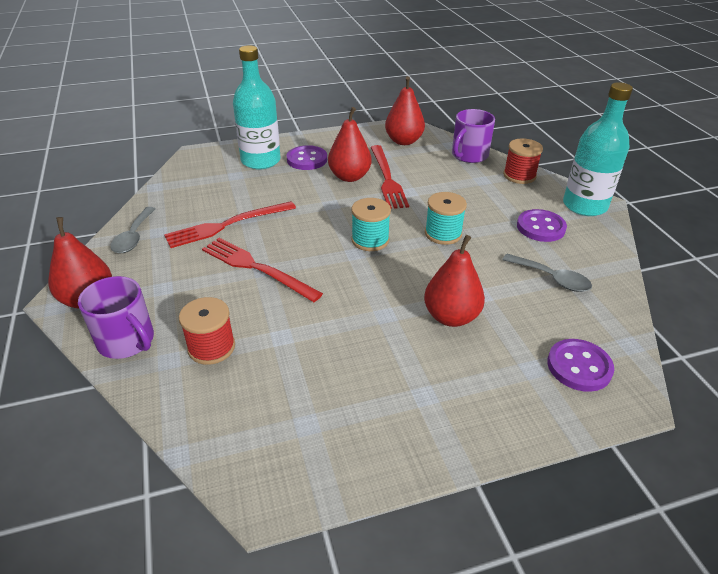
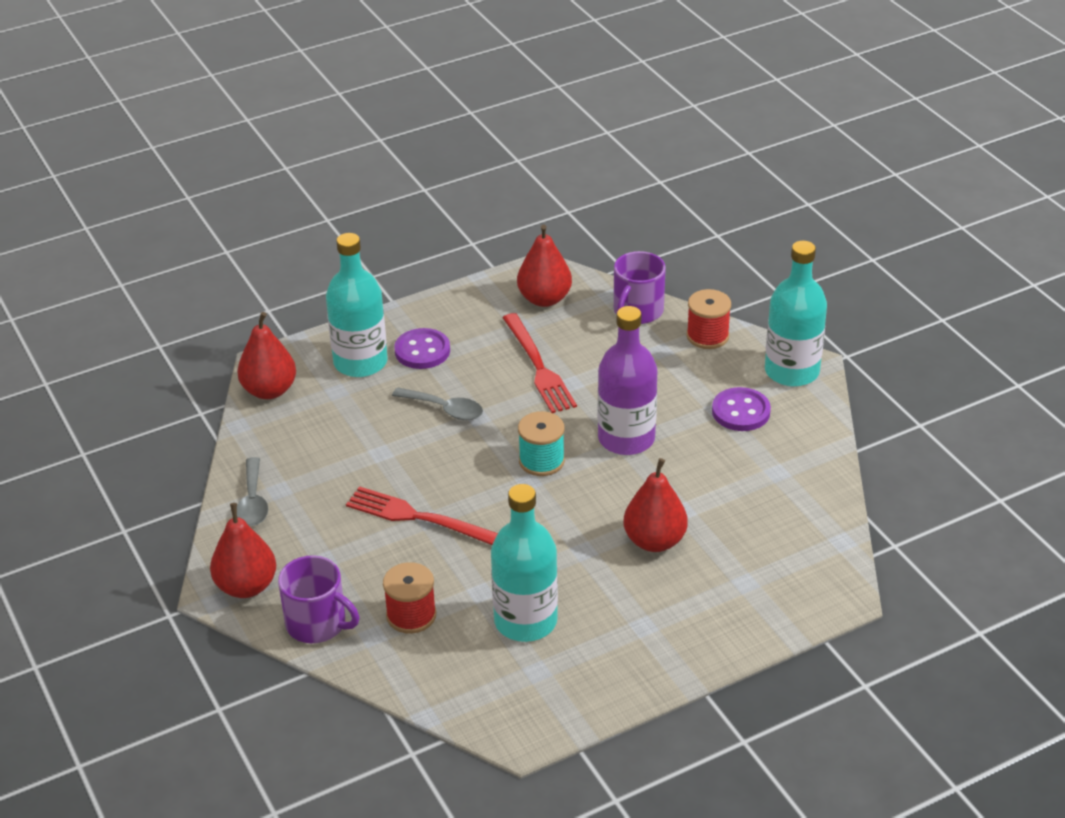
camera: 10 degrees left, 0 degrees up
red fork [164,201,296,248] -> none
red pear [328,107,372,182] -> red pear moved to [237,312,296,399]
turquoise spool [425,192,467,245] -> purple bottle [598,306,658,455]
grey spoon [502,254,592,292] -> grey spoon moved to [392,387,483,420]
purple button [547,339,614,392] -> none
none -> turquoise bottle [491,484,558,642]

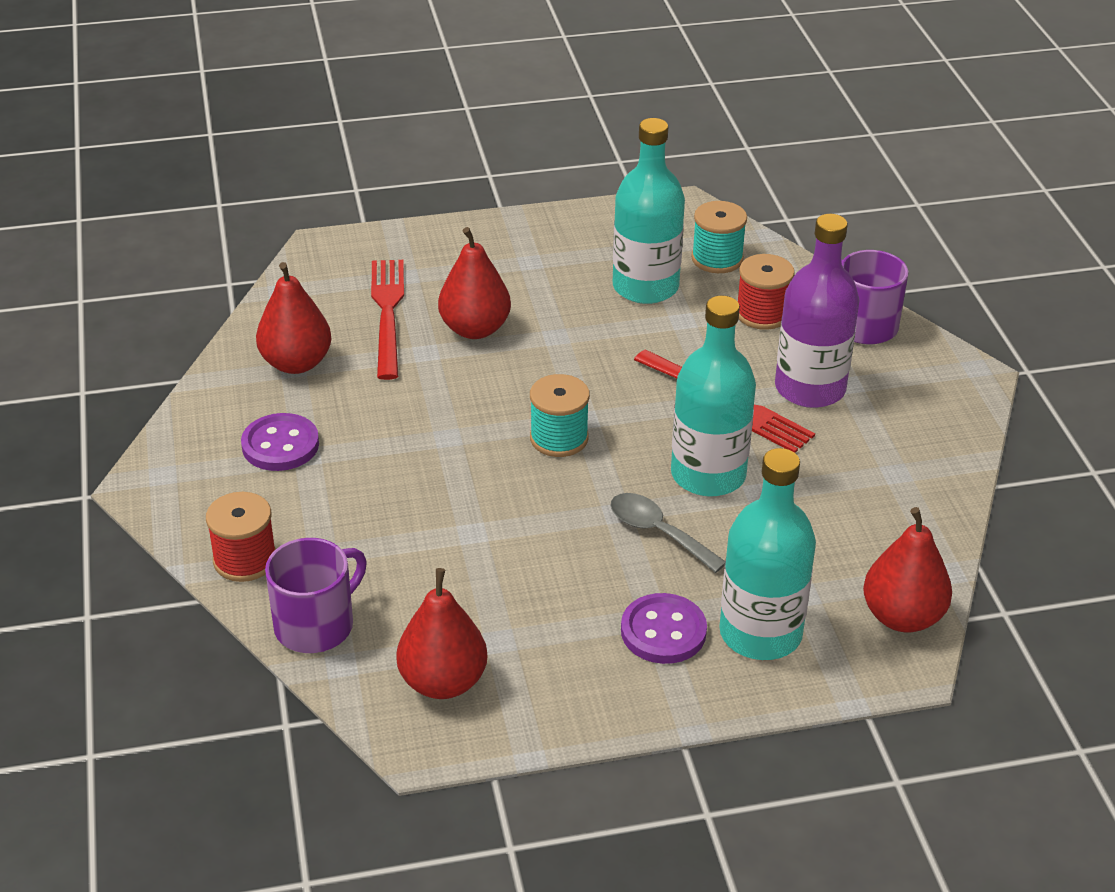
camera: 165 degrees left, 0 degrees up
red pear [210,503,276,598] -> red pear moved to [256,262,332,374]
grey spoon [237,457,268,526] -> none
red fork [502,313,577,413] -> red fork moved to [371,260,404,380]
purple bottle [598,306,658,455] -> purple bottle moved to [775,214,860,408]
turquoise bottle [765,241,827,387] -> turquoise bottle moved to [671,296,756,497]
none -> turquoise spool [691,201,747,273]

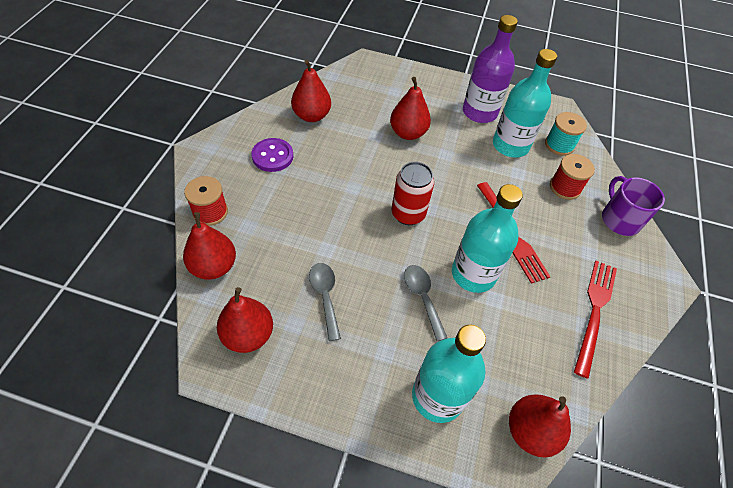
camera: 25 degrees right, 15 degrees up
purple mug [265,538,367,653] -> red pear [183,212,236,280]
red fork [371,260,404,380] -> red fork moved to [574,261,617,379]
turquoise spool [530,374,590,457] -> red can [392,162,434,225]
purple button [621,593,707,664] -> none
purple bottle [775,214,860,408] -> purple bottle moved to [463,15,518,123]
none -> grey spoon [309,263,341,341]

